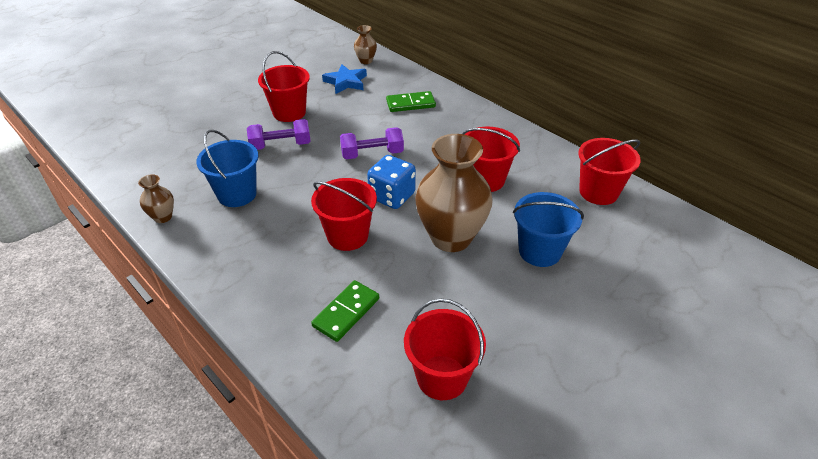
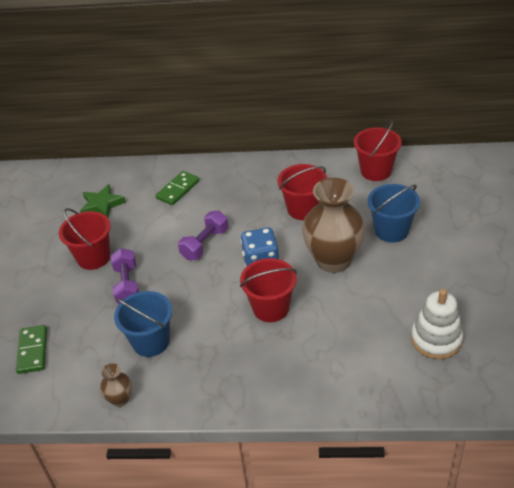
camera: 40 degrees left, 0 degrees up
purple dumbbell [247,119,311,150] -> purple dumbbell turned 45 degrees counterclockwise [110,248,139,304]
green domino [311,280,379,342] -> green domino moved to [16,325,47,374]
blue star [322,64,367,94] -> green star [80,184,126,218]
brown vase [354,25,377,64] -> none
red bucket [404,299,486,400] -> white stacking toy [411,289,463,359]

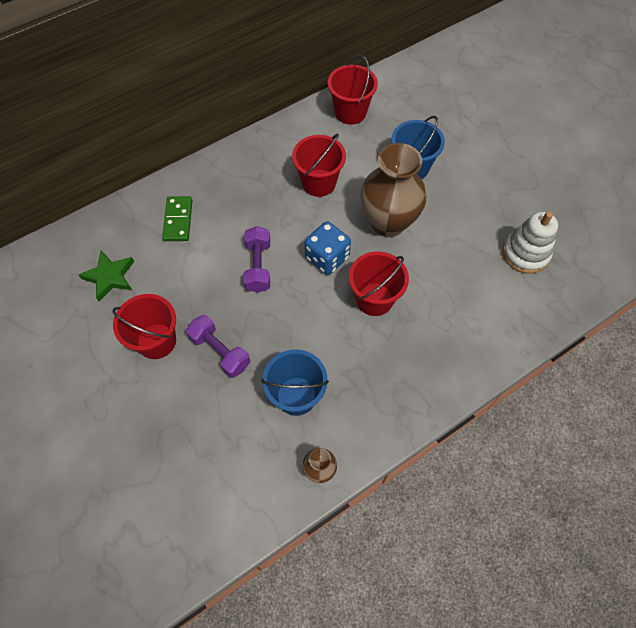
camera: 40 degrees left, 20 degrees up
green domino [16,325,47,374] -> none

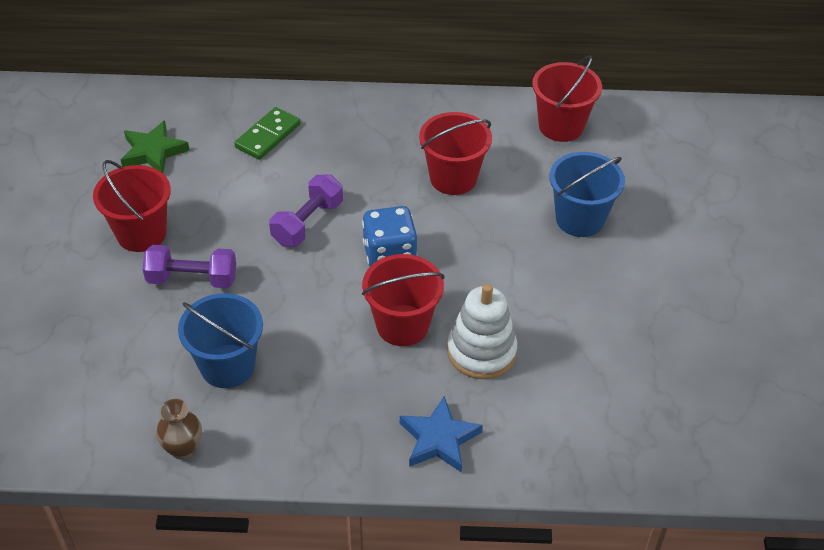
camera: 35 degrees right, 15 degrees down
purple dumbbell [186,315,250,378] -> purple dumbbell turned 75 degrees counterclockwise [142,245,236,288]
brown vase [360,143,427,237] -> none
white stacking toy [502,212,558,274] -> white stacking toy moved to [447,284,517,379]
none -> blue star [400,396,483,473]

